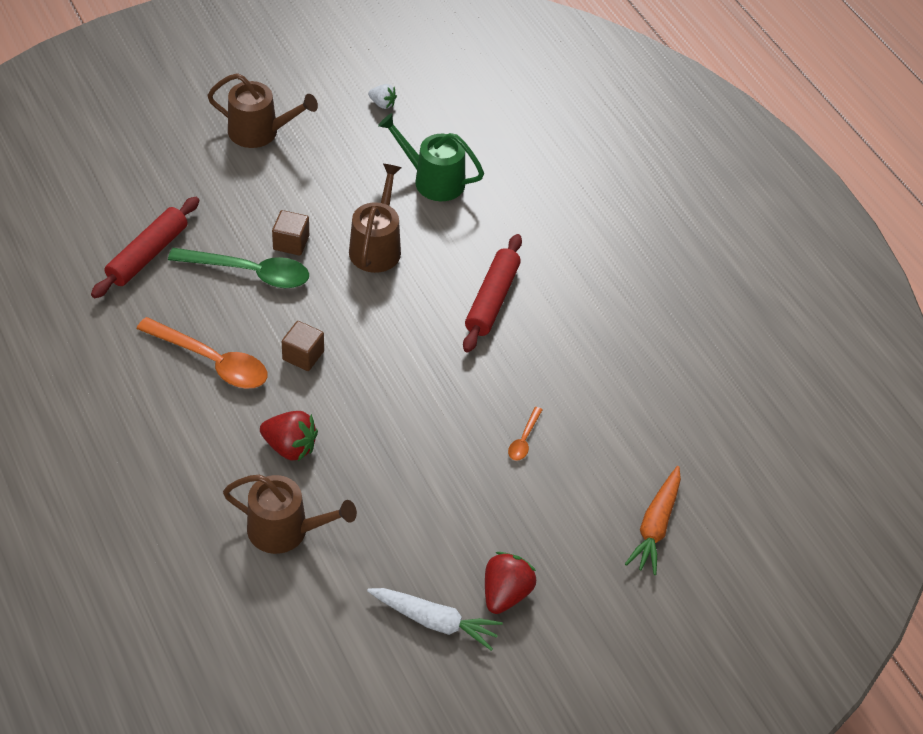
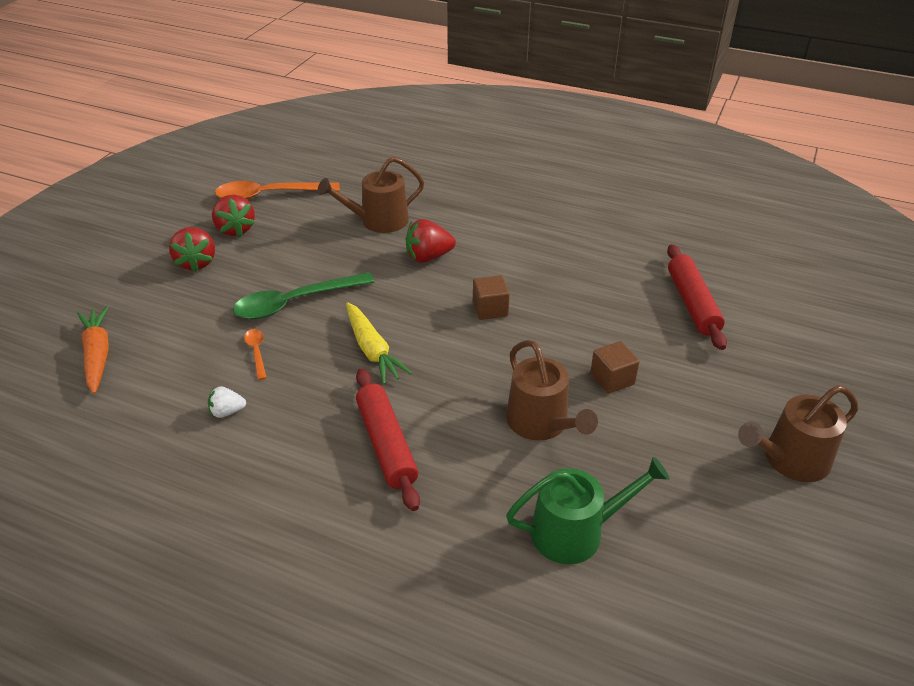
camera: 145 degrees right, 10 degrees down
orange spoon [137,317,268,389] -> orange spoon moved to [215,181,340,200]
green spoon [168,248,309,288] -> green spoon moved to [233,272,374,319]
white carrot [367,588,503,651] -> red strawberry [212,195,255,237]
white strawberry [368,84,397,109] -> white strawberry moved to [208,386,246,418]
none -> yellow carrot [346,302,412,385]

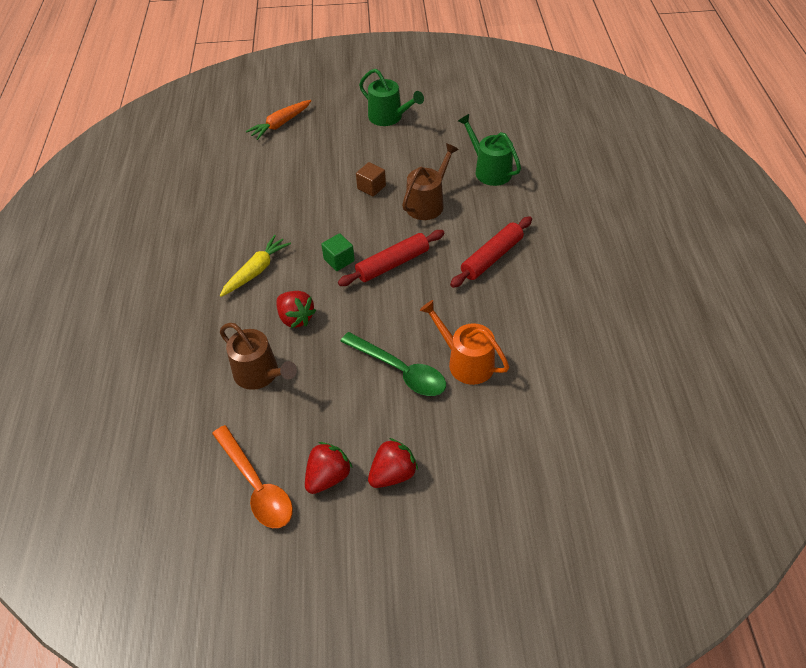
camera: 115 degrees left, 10 degrees up
orange carrot [77,306,109,394] -> orange carrot moved to [246,100,311,140]
white strawberry [208,386,246,418] -> none
orange spoon [244,329,267,380] -> orange watering can [420,300,509,385]
yellow carrot [346,302,412,385] -> yellow carrot moved to [220,235,291,297]
brown cube [473,275,510,320] -> green cube [321,233,355,271]
red rolling pin [667,244,727,350] -> red rolling pin moved to [338,230,445,286]
brown watering can [738,385,858,482] -> green watering can [359,69,424,126]

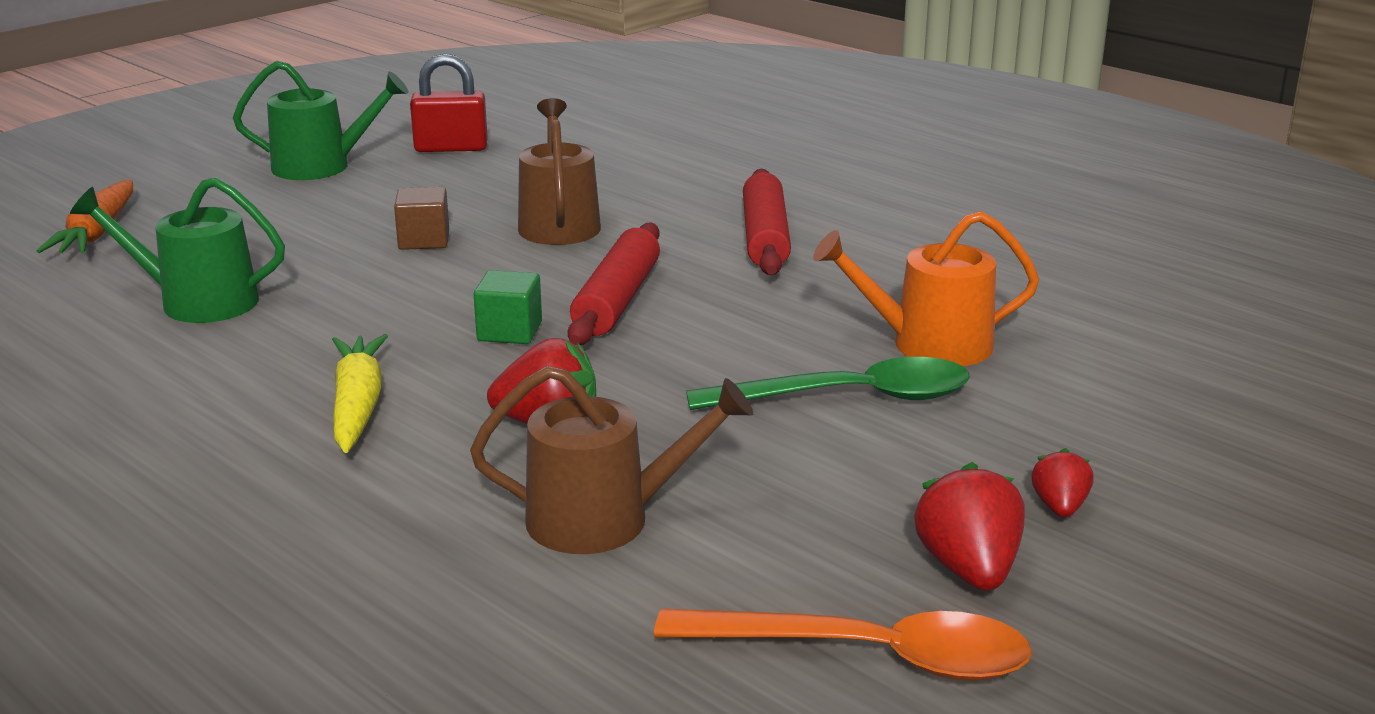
camera: 45 degrees left, 25 degrees down
red strawberry [368,438,418,488] -> red strawberry [1031,448,1094,517], size x0.59
green watering can [458,114,521,186] -> green watering can moved to [70,177,285,323]
none -> red padlock [410,54,488,152]

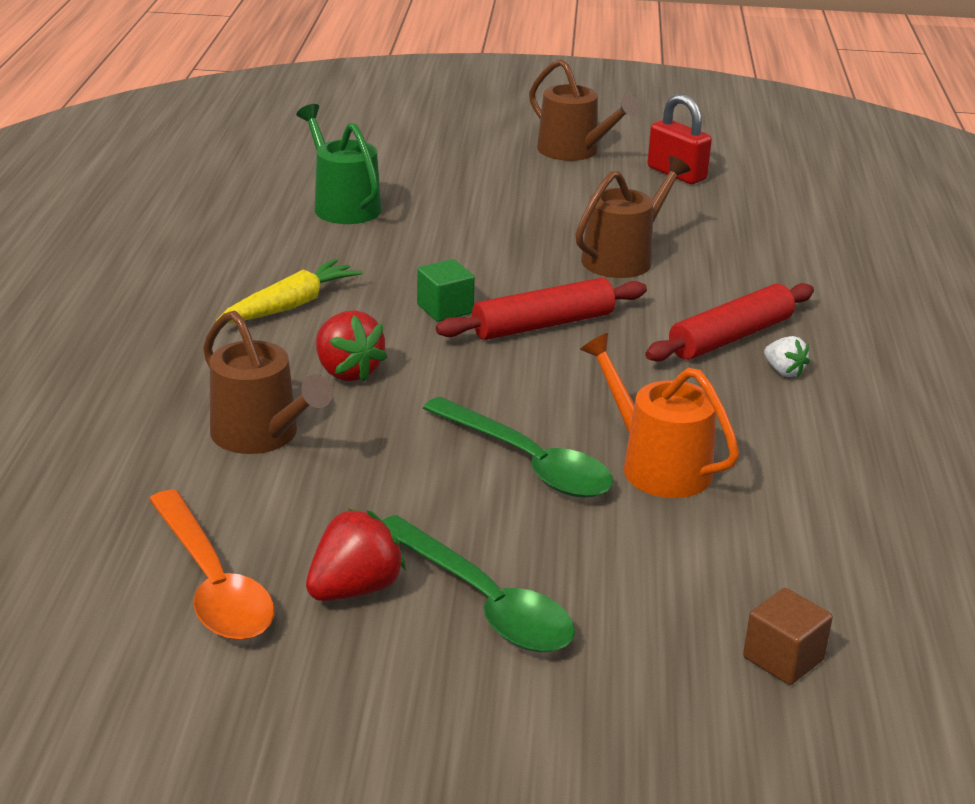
camera: 50 degrees right, 5 degrees up
orange carrot [37,180,133,253] -> none
green watering can [233,61,409,180] -> brown watering can [529,59,640,161]
brown cube [394,187,449,250] -> brown cube moved to [743,588,833,685]
red strawberry [1031,448,1094,517] -> green spoon [382,515,575,652]
none -> white strawberry [764,336,810,377]

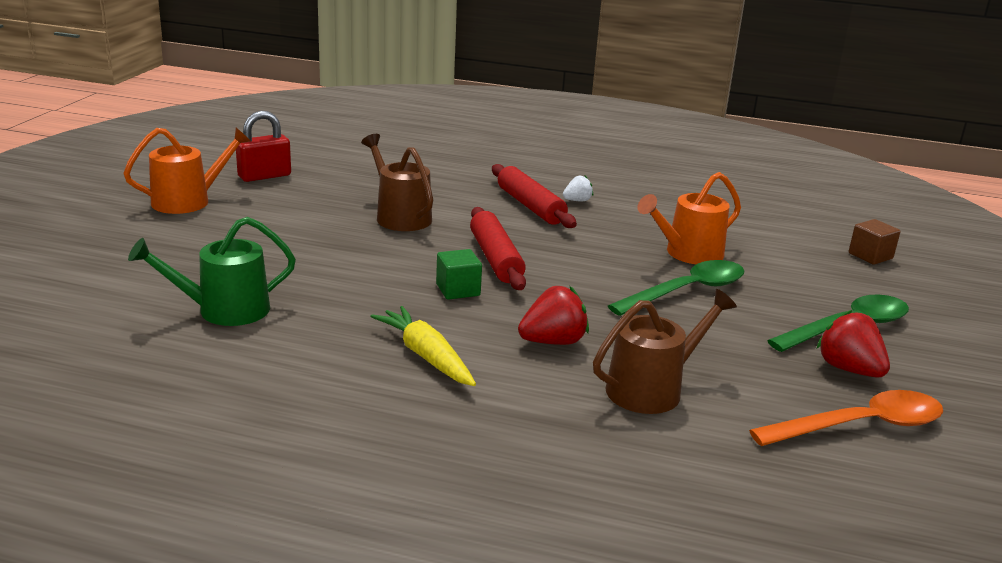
camera: 80 degrees left, 5 degrees down
brown watering can [529,59,640,161] -> orange watering can [123,127,251,214]

